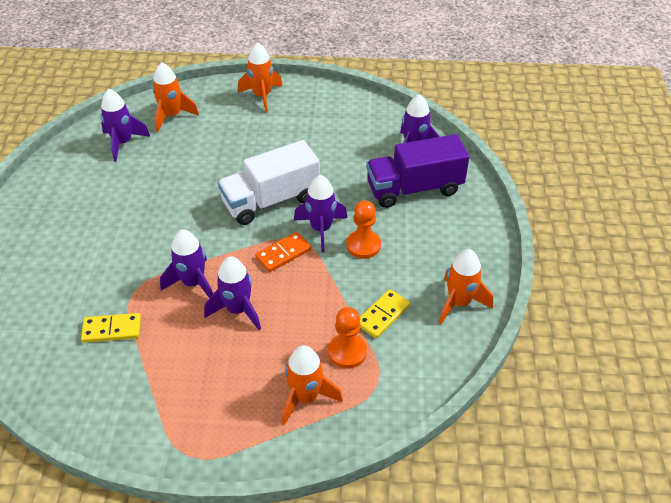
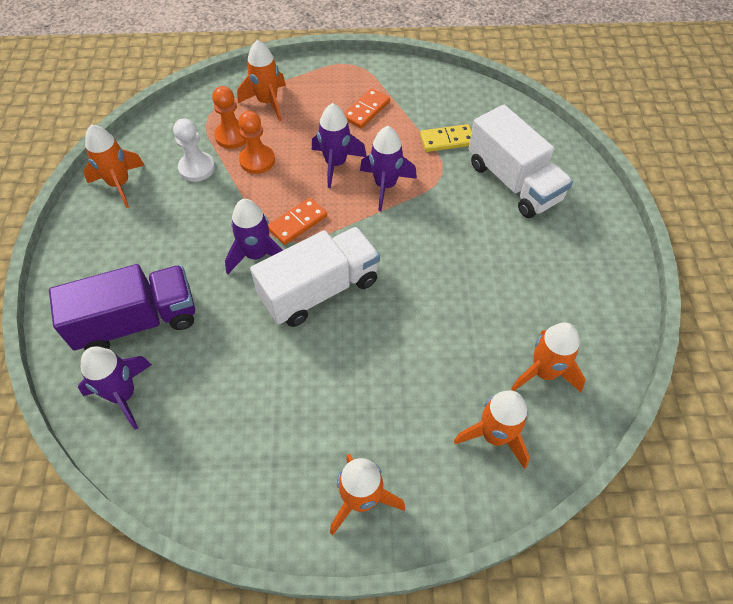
camera: 175 degrees right, 10 degrees up
purple rocket [101,89,150,162] -> orange rocket [511,322,586,392]
orange pawn [346,200,381,259] -> orange pawn moved to [238,111,275,174]
yellow domino [360,289,410,338] -> white pawn [173,119,215,182]
none -> orange domino [344,88,390,128]
none -> white truck [469,105,573,218]

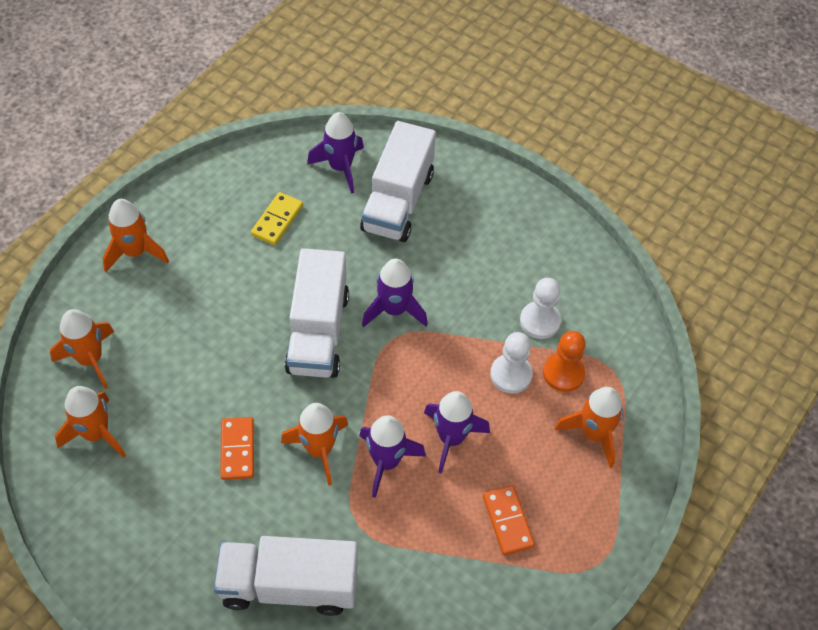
camera: 125 degrees right, 0 degrees up
purple truck [49,264,195,350] -> white truck [360,121,436,242]
orange rocket [83,124,144,208] -> orange rocket moved to [281,403,348,486]
orange pawn [238,111,275,174] -> white pawn [490,332,533,394]
orange domino [268,198,327,245] -> orange domino moved to [220,417,254,480]
yellow domino [420,124,472,152] -> yellow domino moved to [251,192,303,245]

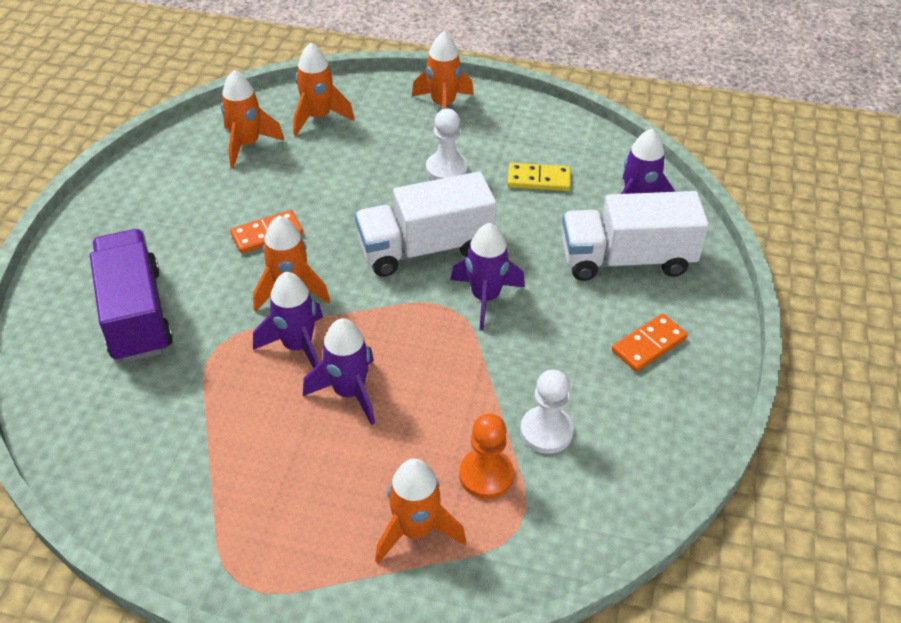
camera: 70 degrees right, 10 degrees down
white truck [214,536,358,616] -> purple truck [90,229,173,363]
orange domino [483,485,535,555] -> orange domino moved to [612,314,688,372]
white pawn [490,332,533,394] -> white pawn moved to [426,109,468,180]

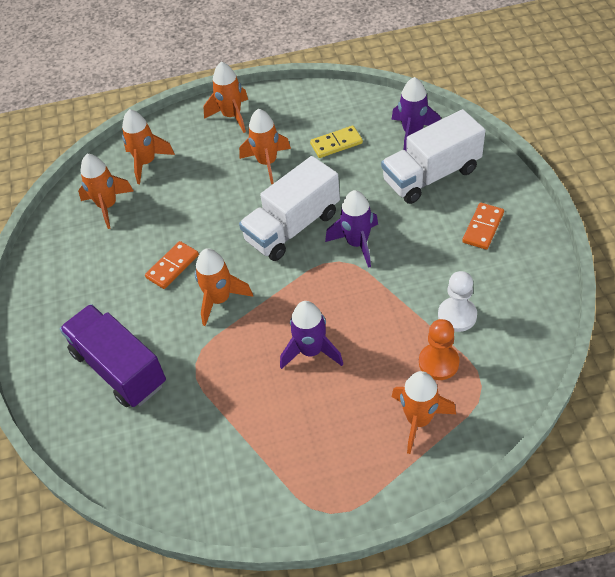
camera: 20 degrees left, 5 degrees up
purple rocket [253,272,323,368] -> none
white pawn [426,109,468,180] -> orange rocket [239,109,291,184]

